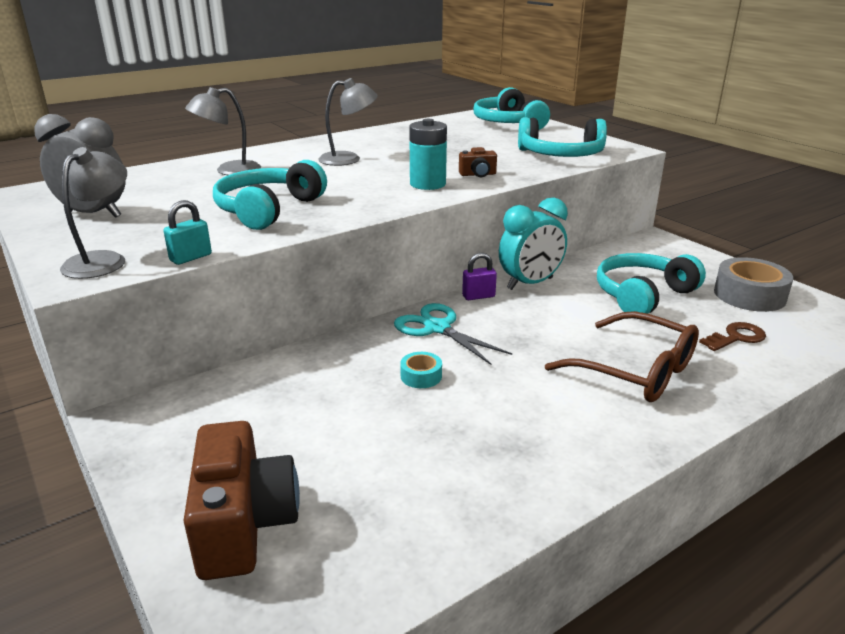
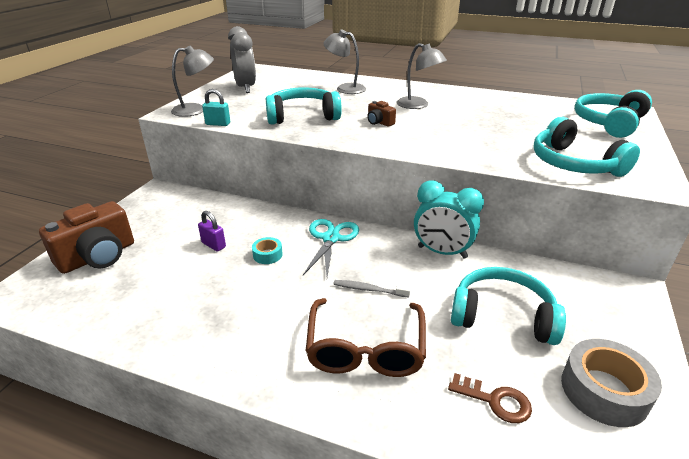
camera: 55 degrees right, 5 degrees up
turquoise battery [409,119,447,190] -> none
brown camera [459,147,497,177] -> brown camera moved to [367,101,396,127]
purple padlock [462,253,497,300] -> purple padlock moved to [198,211,226,252]
none -> grey toothbrush [333,280,411,298]

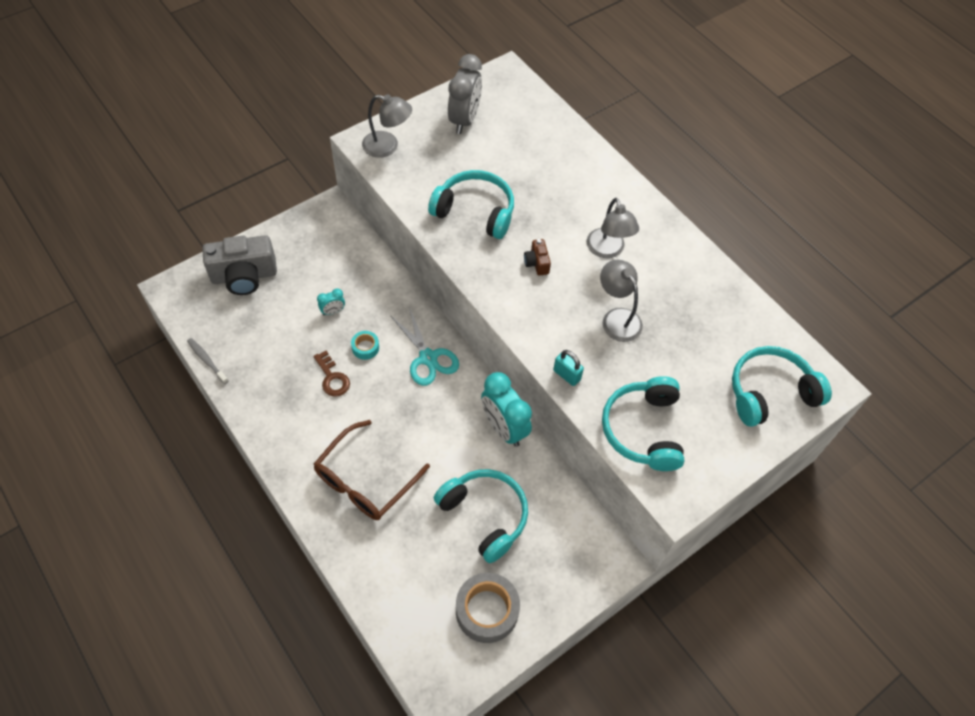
camera: 30 degrees right, 25 degrees up
brown camera [39,201,134,274] -> grey camera [202,235,277,295]
purple padlock [198,211,226,252] -> turquoise clock [317,288,345,315]
turquoise padlock [202,89,230,126] -> turquoise padlock moved to [553,350,584,386]
turquoise scissors [303,219,359,277] -> turquoise scissors turned 105 degrees clockwise [391,307,459,386]
grey lamp [323,29,366,94] -> grey lamp moved to [600,260,643,342]
grey toothbrush [333,280,411,298] -> grey toothbrush moved to [187,338,229,384]
brown key [448,373,532,423] -> brown key moved to [313,351,350,397]

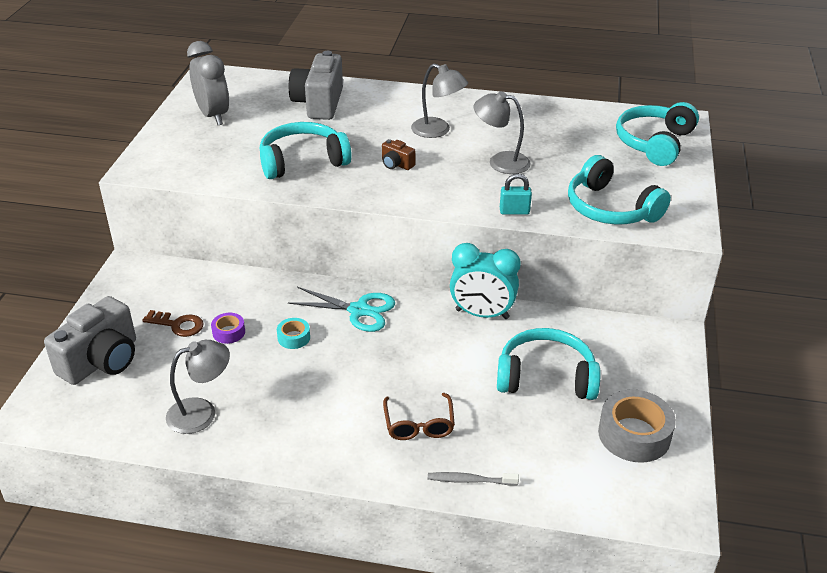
camera: 40 degrees left, 20 degrees down
grey toothbrush [187,338,229,384] -> grey toothbrush moved to [428,472,519,485]
brown key [313,351,350,397] -> brown key moved to [142,310,204,337]
brown glasses [314,420,430,520] -> brown glasses [383,393,455,440], size x0.62
turquoise clock [317,288,345,315] -> purple tape [211,313,245,344]
grey lamp [362,94,412,158] -> grey lamp moved to [166,340,230,434]
none -> grey camera [289,51,343,120]

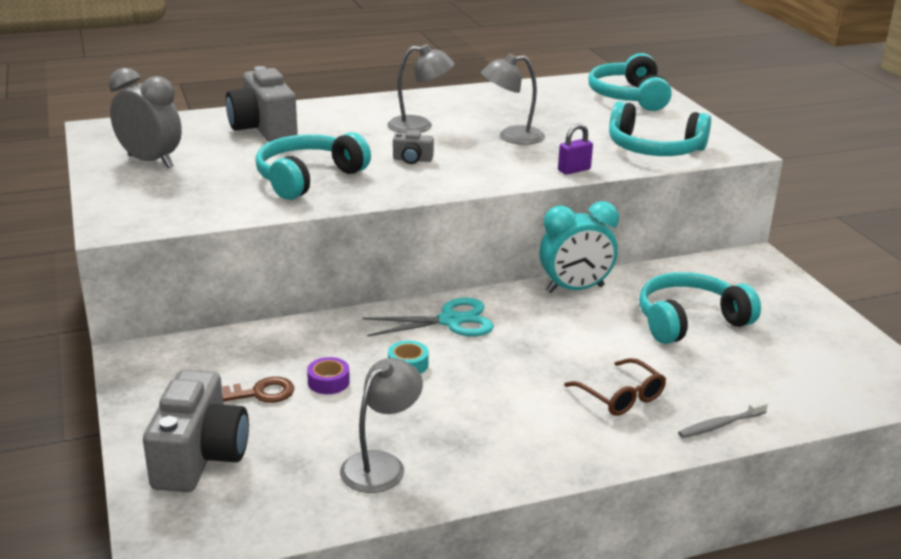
camera: 30 degrees left, 10 degrees down
brown camera [382,139,416,170] -> grey camera [393,131,434,164]
turquoise padlock [500,174,532,215] -> purple padlock [558,124,593,175]
grey tape [598,390,676,463] -> none

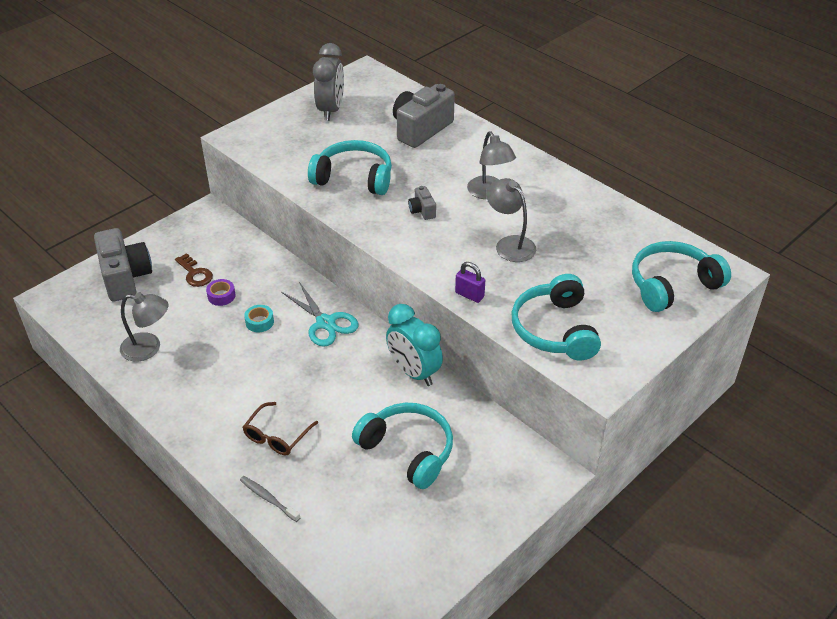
camera: 65 degrees right, 15 degrees up
grey camera [143,370,249,492] -> grey camera turned 90 degrees counterclockwise [94,228,152,301]

